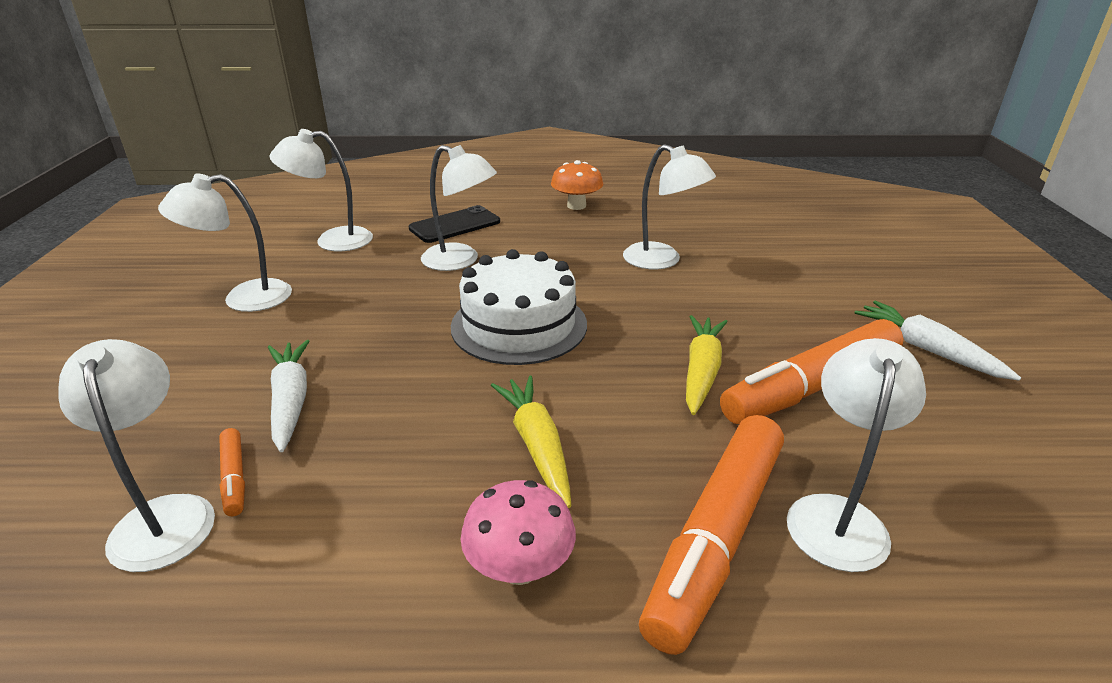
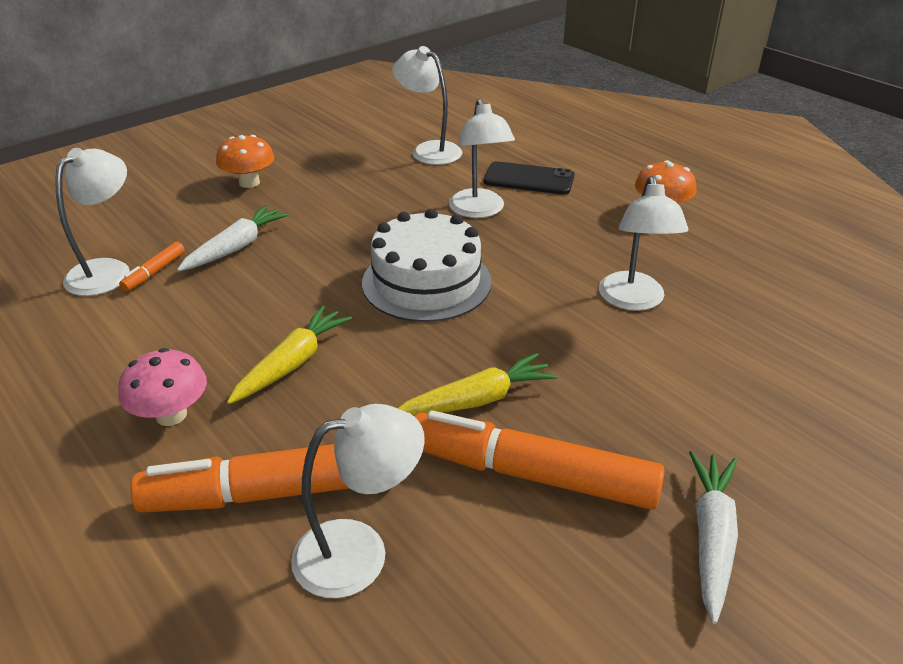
camera: 50 degrees right, 5 degrees up
white lamp [158,173,292,312] -> none
none -> orange mushroom [216,135,275,188]

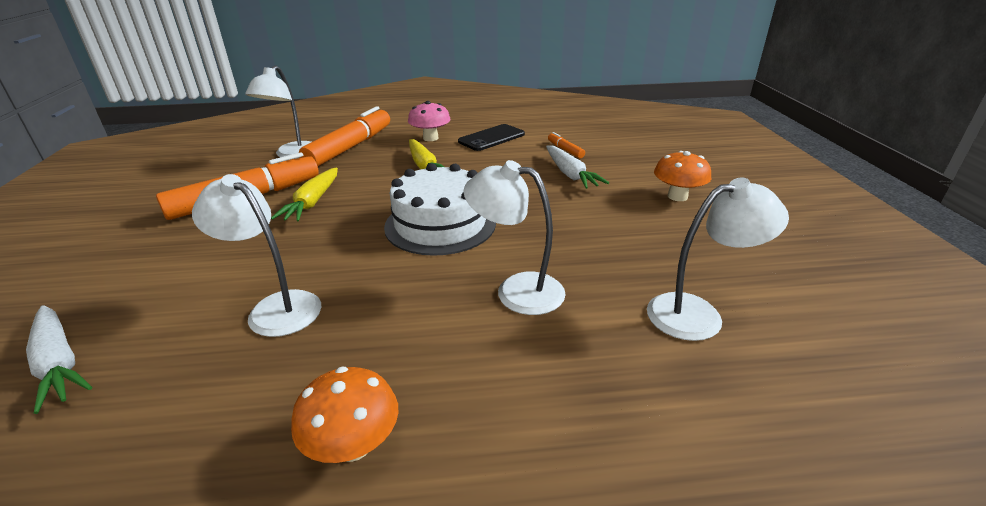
camera: 125 degrees right, 5 degrees down
white lamp [55,148,130,296] -> none
black phone [484,161,575,195] -> black phone moved to [458,124,525,151]
white carrot [689,451,738,624] -> white carrot moved to [26,305,92,414]

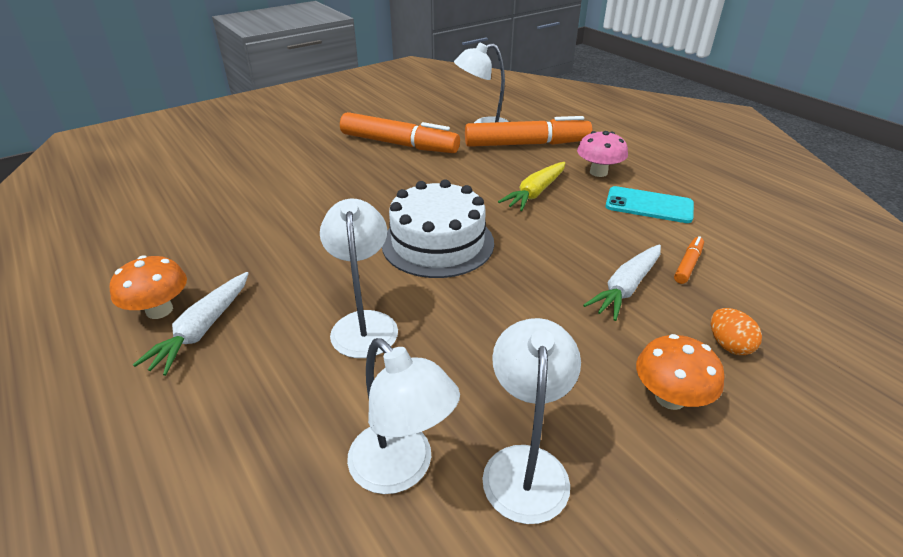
camera: 60 degrees right, 5 degrees up
white carrot [26,305,92,414] -> white carrot moved to [133,272,249,376]
white lamp [192,174,321,337] -> white lamp moved to [482,318,581,524]
yellow carrot [271,167,338,222] -> none
black phone [458,124,525,151] -> turquoise phone [606,186,694,223]
none -> orange egg [711,308,762,355]

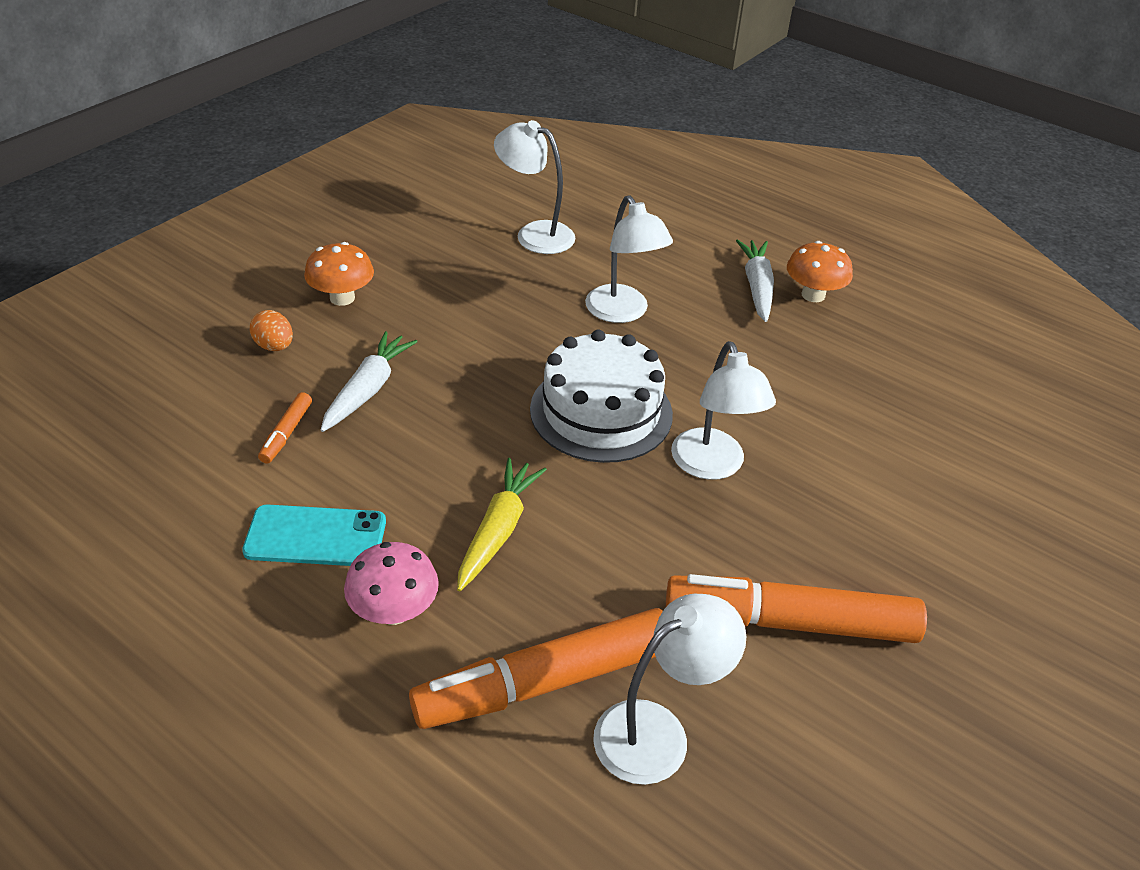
camera: 160 degrees right, 5 degrees up
white lamp [482,318,581,524] -> white lamp moved to [671,341,776,480]

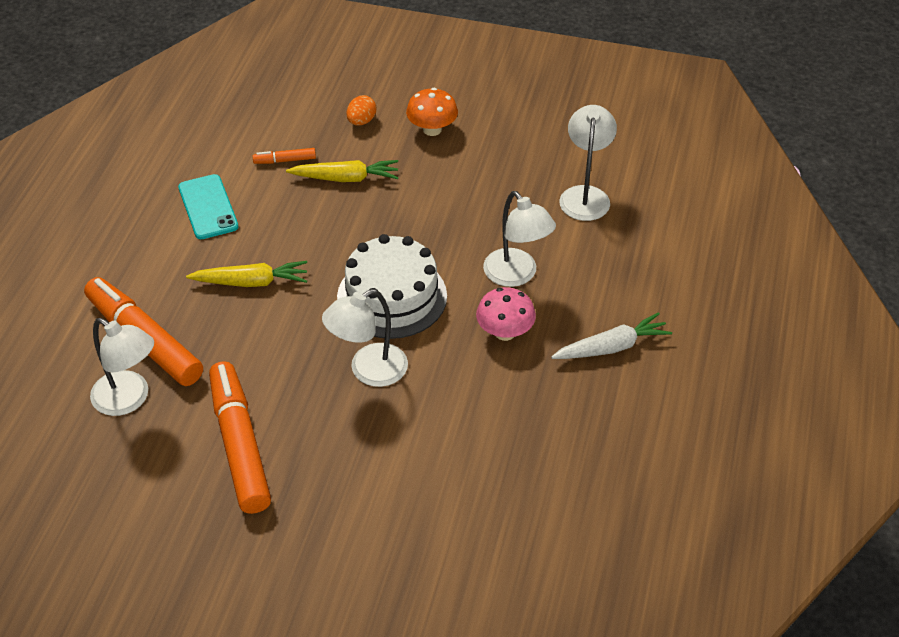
camera: 70 degrees right, 5 degrees up
white carrot [320,331,417,432] -> yellow carrot [286,160,398,182]
pink mushroom [344,542,439,625] -> pink mushroom moved to [476,287,536,341]
white lamp [585,195,673,323] -> white lamp turned 75 degrees counterclockwise [483,191,556,287]
orange mushroom [787,241,853,302] -> none

